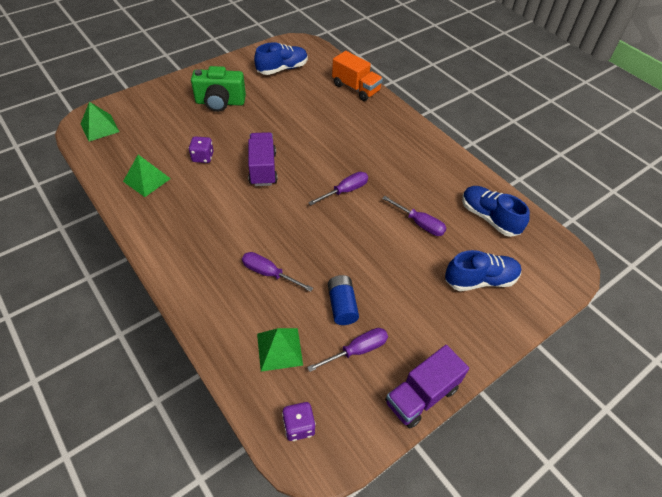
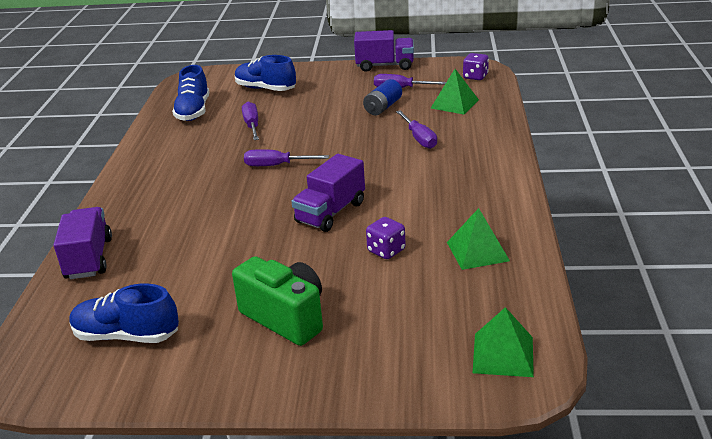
camera: 135 degrees left, 20 degrees down
orange truck [332,51,383,101] -> purple truck [54,207,112,279]

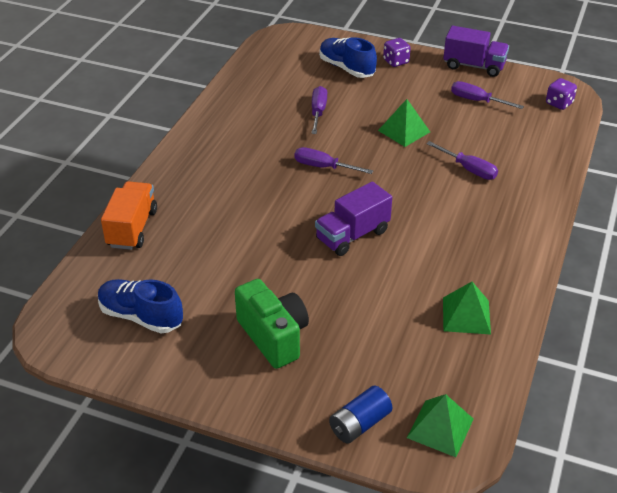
camera: 15 degrees right, 10 degrees up
purple truck [54,207,112,279] -> orange truck [101,181,157,250]
blue shoe [172,65,209,121] -> none
blue battery [363,79,402,115] -> blue battery moved to [329,386,392,444]
purple dice [366,217,406,259] -> purple dice moved to [383,38,411,67]
purple screwdriver [396,110,437,149] -> purple screwdriver turned 45 degrees counterclockwise [426,141,498,180]
green pyramid [431,69,479,114] -> green pyramid moved to [378,99,430,147]

